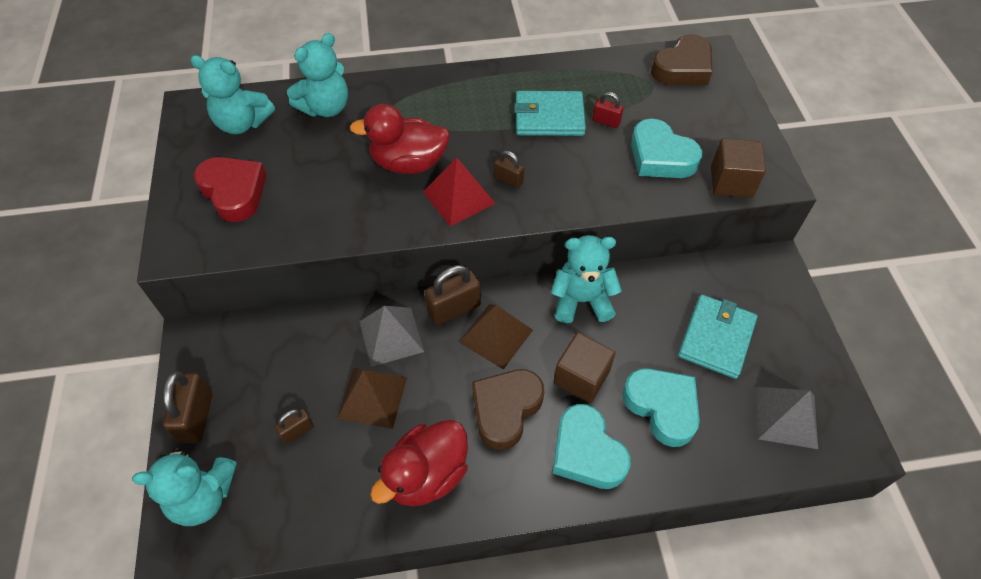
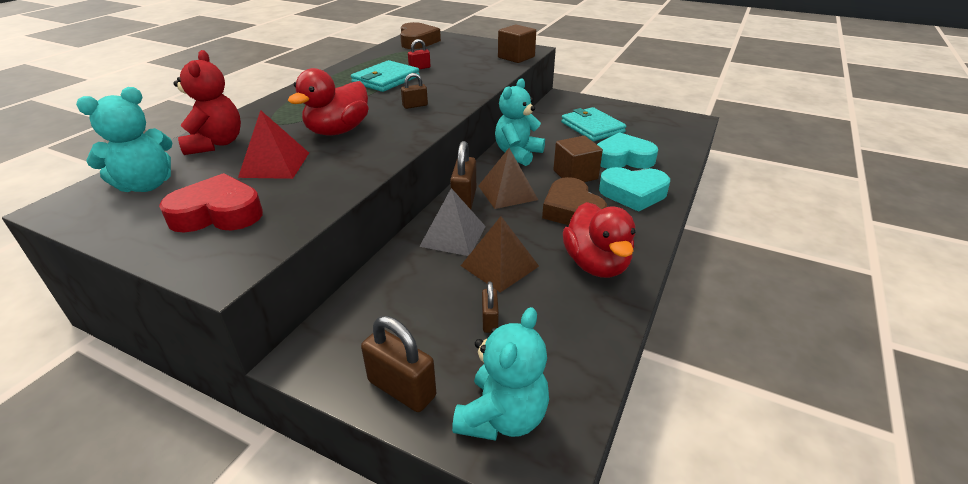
camera: 55 degrees left, 20 degrees down
turquoise teddy bear [287,33,348,117] -> red teddy bear [173,50,241,155]
red pyramid [423,158,496,227] -> red pyramid moved to [238,110,309,179]
turquoise heart [631,119,703,178] -> none
grey pyramid [757,387,818,449] -> none

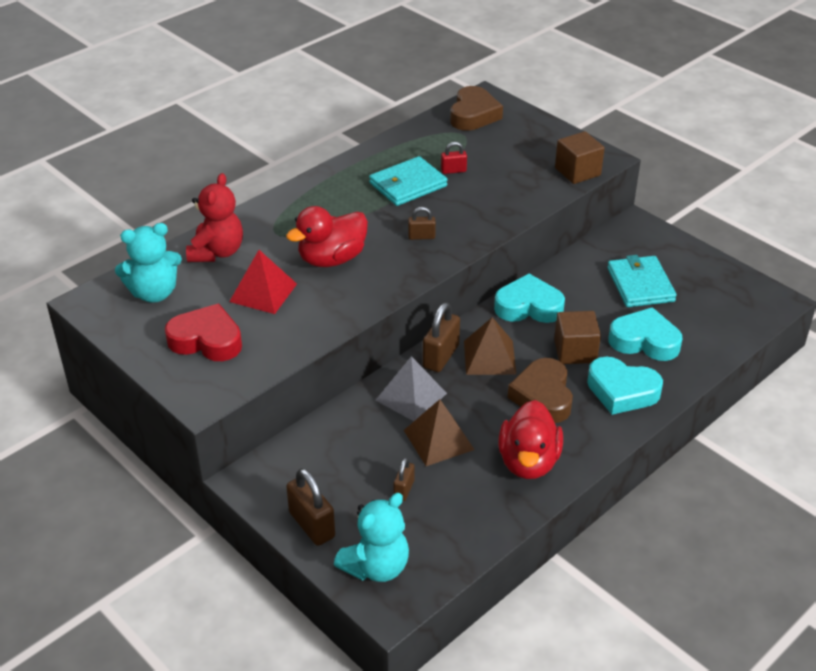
camera: 20 degrees right, 5 degrees up
turquoise teddy bear [495,79,545,166] -> turquoise heart [494,274,565,323]

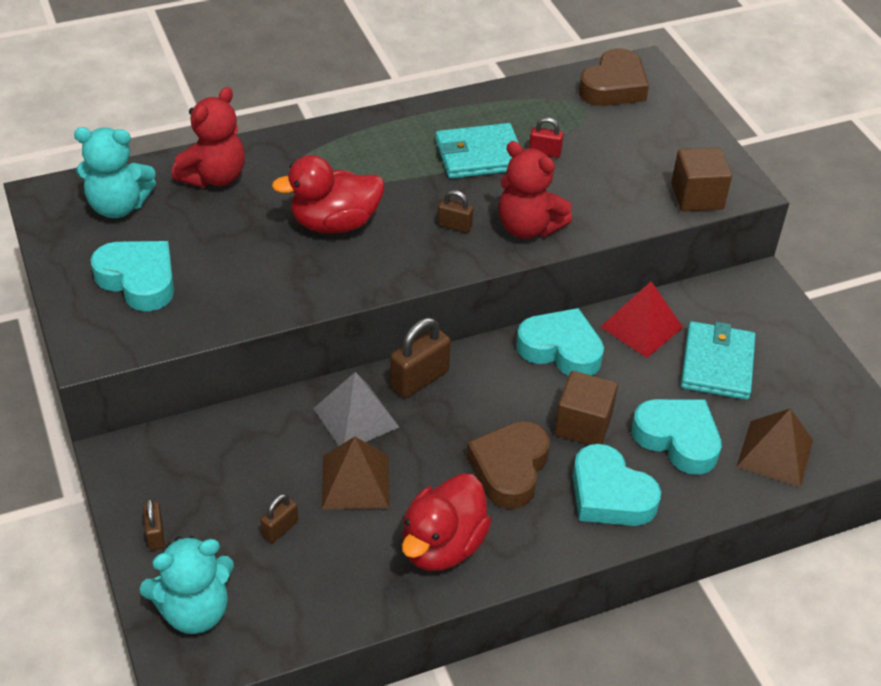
camera: 20 degrees right, 5 degrees up
red heart [165,304,242,361] -> turquoise heart [91,241,174,311]
red pyramid [229,250,297,314] -> red pyramid moved to [600,282,683,358]
brown padlock [286,468,335,546] -> brown padlock [143,498,165,550], size x0.57
brown pyramid [464,317,517,375] -> brown pyramid moved to [737,408,813,487]
none -> red teddy bear [498,141,572,239]

